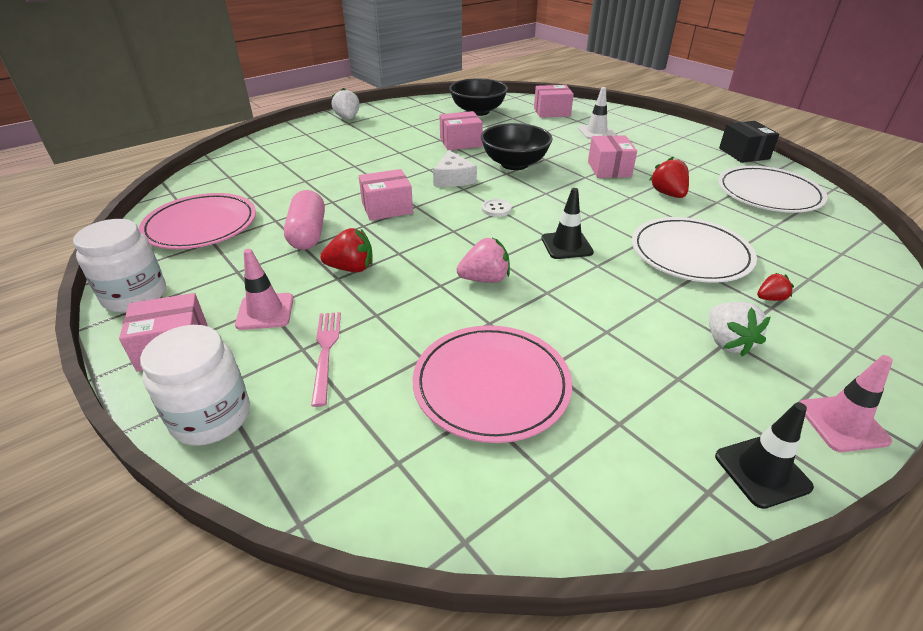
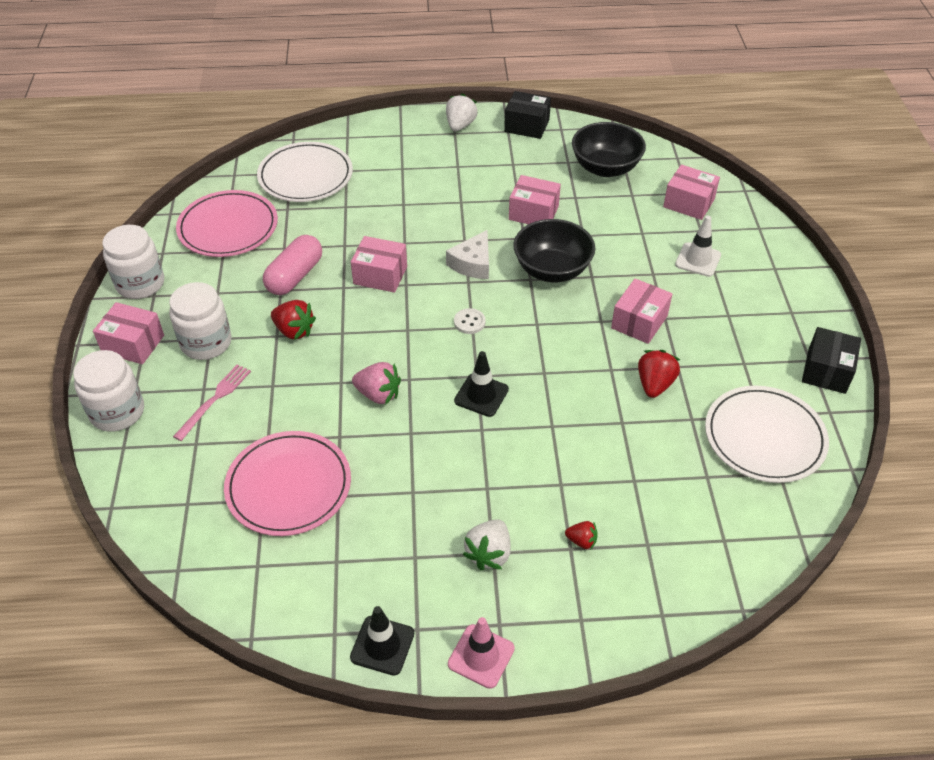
camera: 35 degrees right, 10 degrees up
pink traffic cone [235,249,294,330] -> white jar [169,282,232,360]
white plate [632,217,757,282] -> white plate moved to [257,142,353,202]
none -> black box [504,91,551,139]

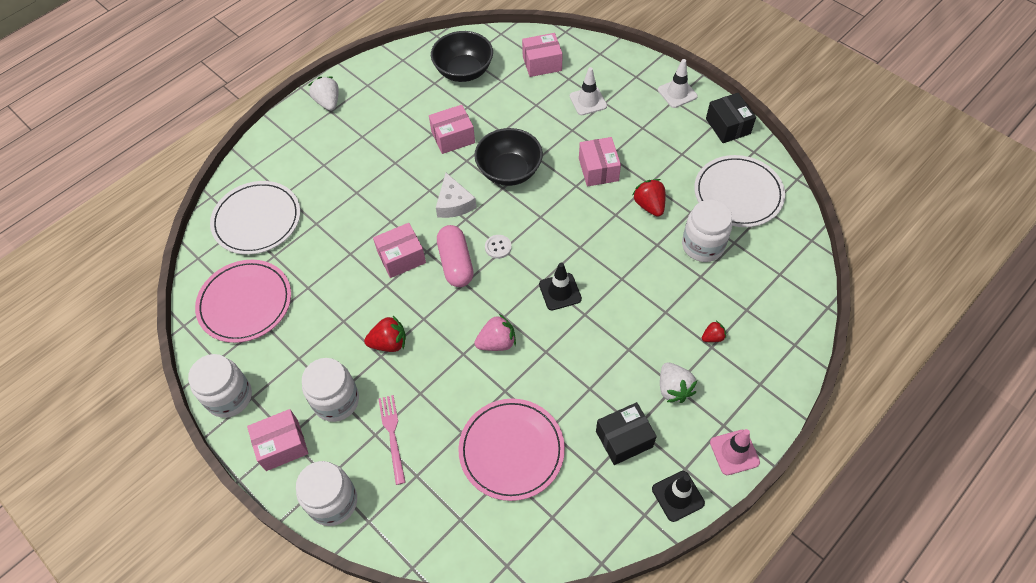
camera: 40 degrees left, 10 degrees up
pink capsule [263,235,322,295] -> pink capsule moved to [437,225,474,287]
black box [504,91,551,139] -> black box moved to [596,402,657,465]
none -> white traffic cone [658,59,698,108]
none -> white jar [682,200,732,262]

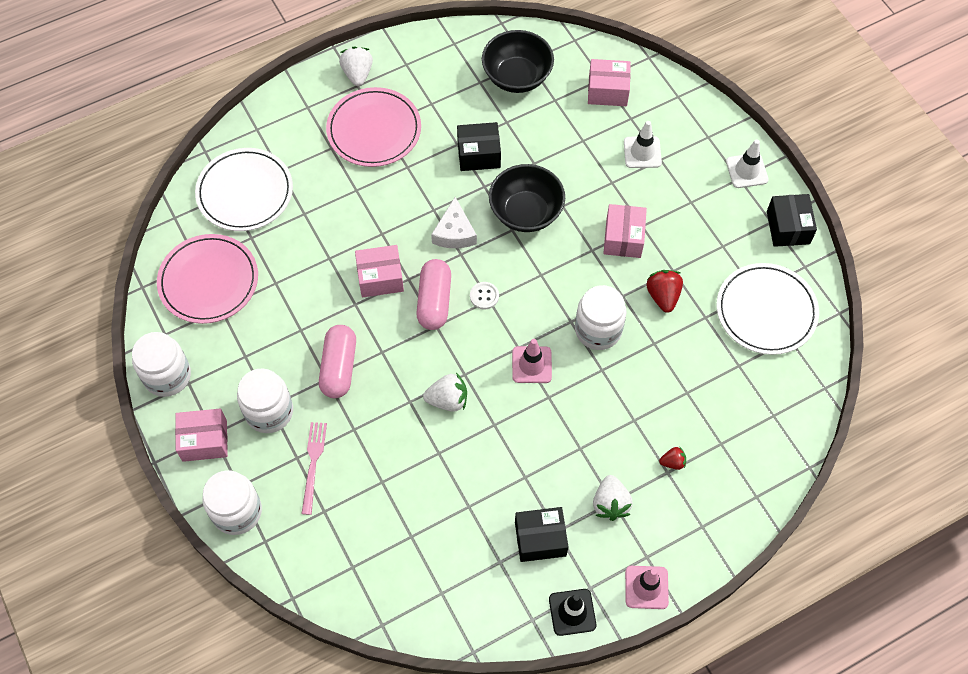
camera: 15 degrees right, 5 degrees up
red strawberry [364,316,406,352] -> pink capsule [319,325,356,398]
pink box [429,105,475,154] -> black box [457,122,501,171]
pink plate [459,399,565,501] -> pink plate moved to [326,87,421,167]
pink strawberry [474,314,516,351] -> white strawberry [423,373,467,412]
black traffic cone [539,263,582,310] -> pink traffic cone [512,339,552,383]
white jar [682,200,732,262] -> white jar moved to [575,285,627,350]

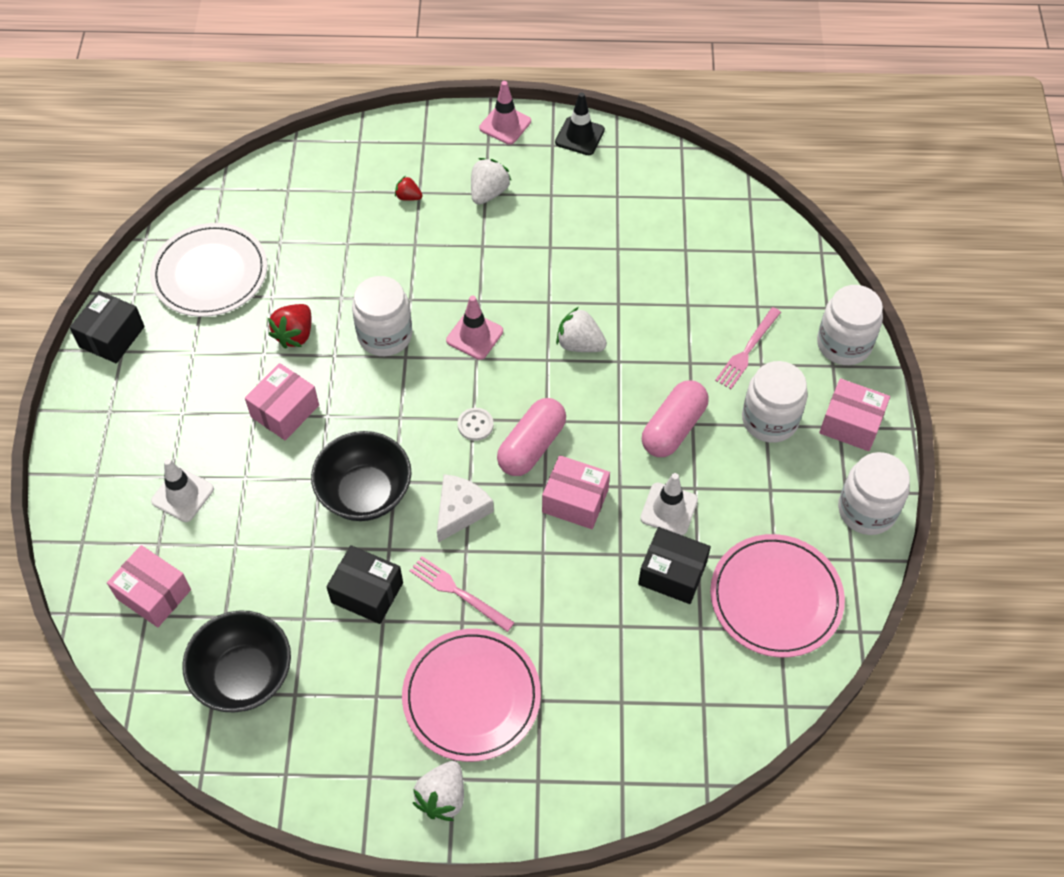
camera: 150 degrees left, 5 degrees down
white plate [195,148,293,231] -> none
black box [515,507,568,562] -> black box moved to [638,527,711,604]
white traffic cone [726,139,769,188] -> white traffic cone moved to [640,473,698,535]
none -> pink fork [410,556,515,632]

